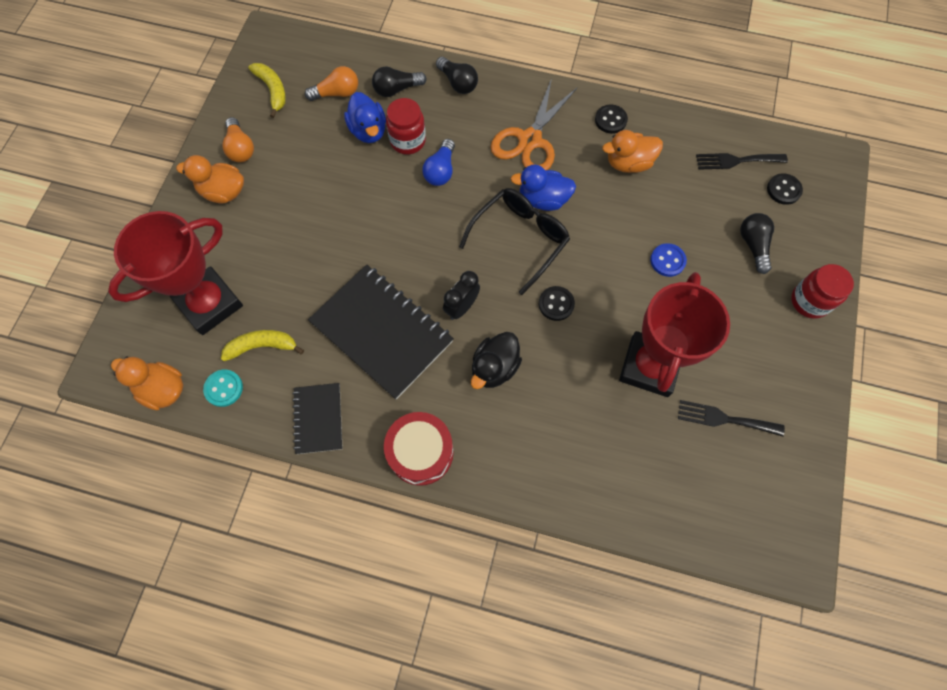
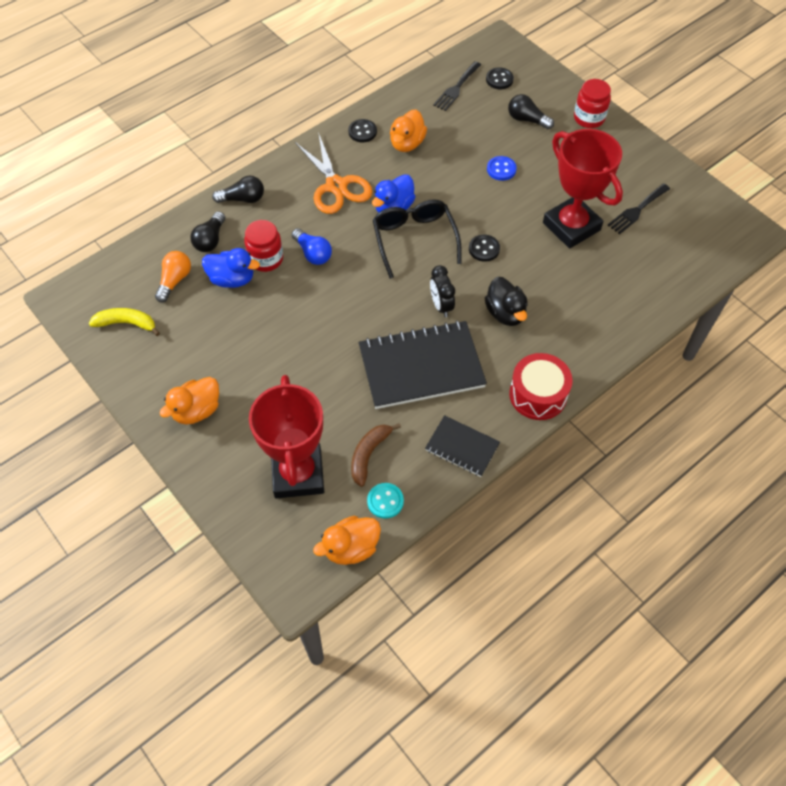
camera: 55 degrees left, 10 degrees down
yellow banana [221,330,304,361] -> brown banana [351,423,401,487]
orange light bulb [222,117,254,162] -> none

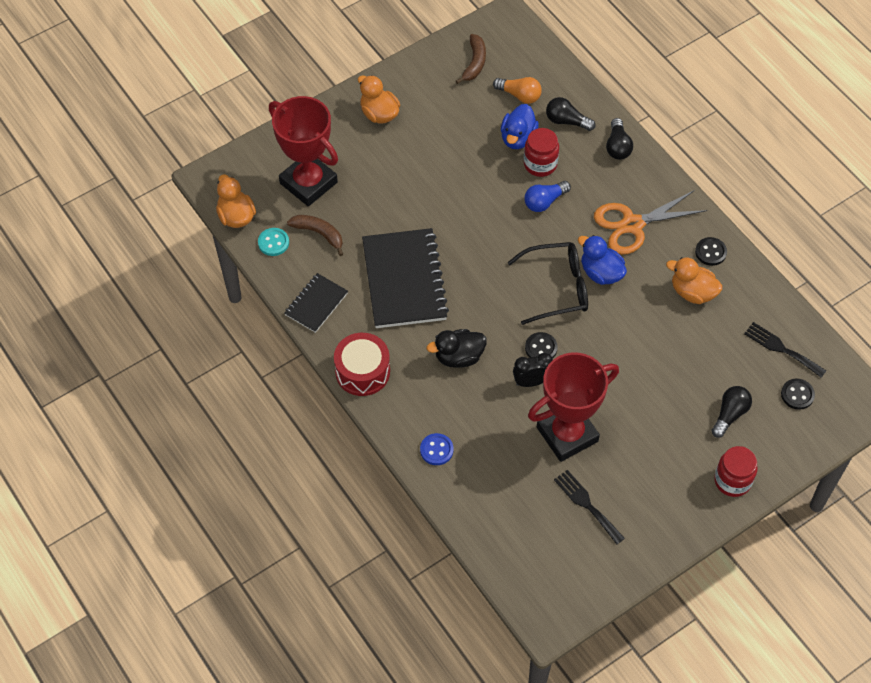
camera: 95 degrees right, 0 degrees up
yellow banana [89,308,160,336] -> brown banana [456,34,486,84]
red trophy [249,375,324,499] -> red trophy turned 45 degrees clockwise [269,96,338,206]
black clock [430,265,455,317] -> black clock moved to [513,353,553,387]
blue button [487,156,517,181] -> blue button moved to [420,433,454,465]

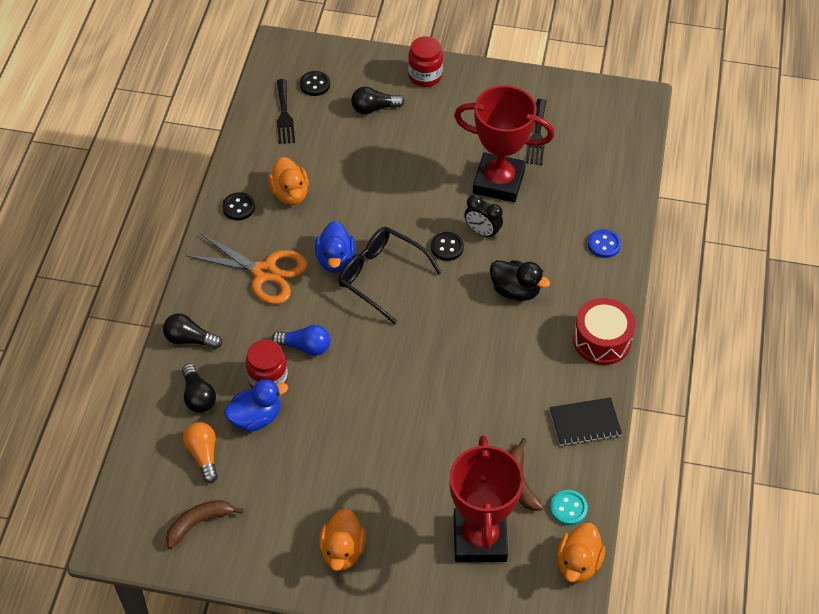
camera: 135 degrees left, 5 degrees down
black notebook [362,228,449,328] -> none
black light bulb [606,118,633,160] -> black light bulb turned 120 degrees counterclockwise [163,313,222,349]

